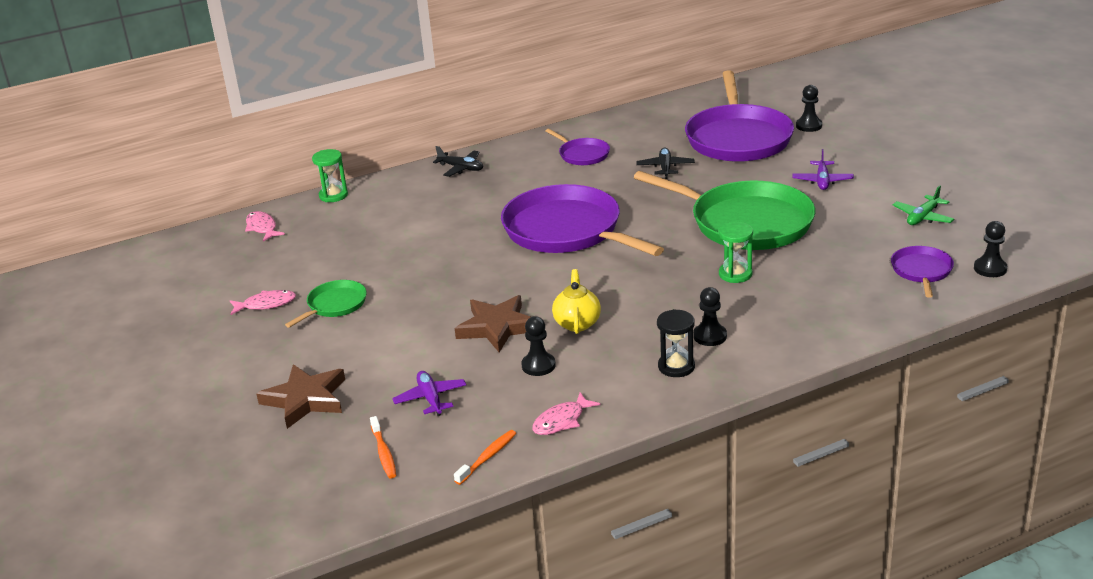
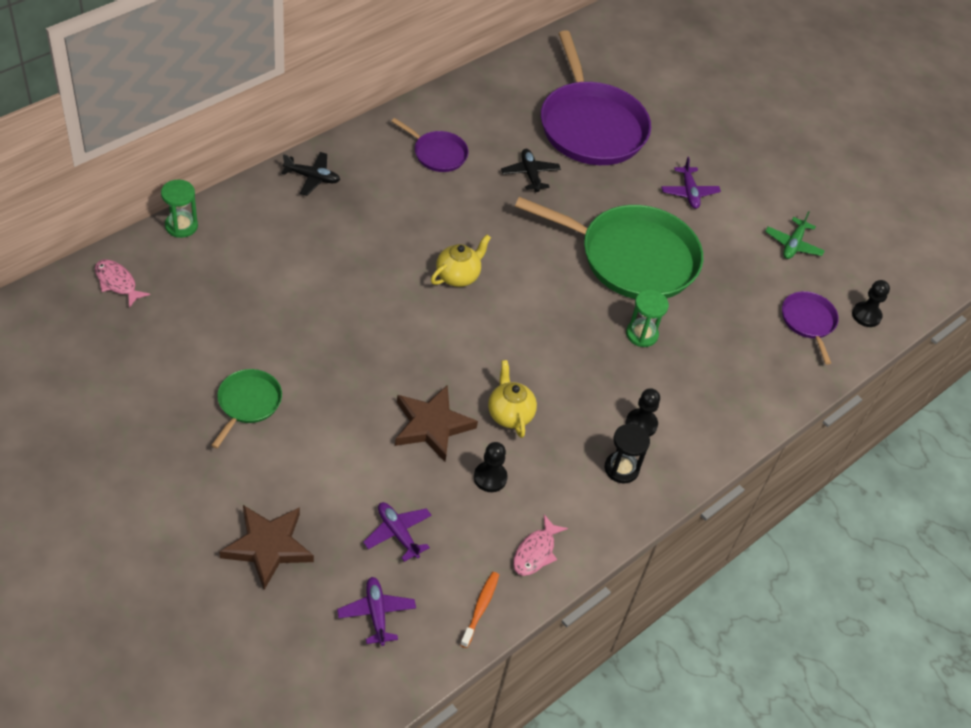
camera: 25 degrees left, 20 degrees up
pink fish [230,290,296,315] -> none
orange toothbrush [370,416,396,479] -> purple plane [337,577,416,646]
purple pan [501,184,664,256] -> yellow teapot [431,234,491,287]
black pawn [796,85,822,132] -> none

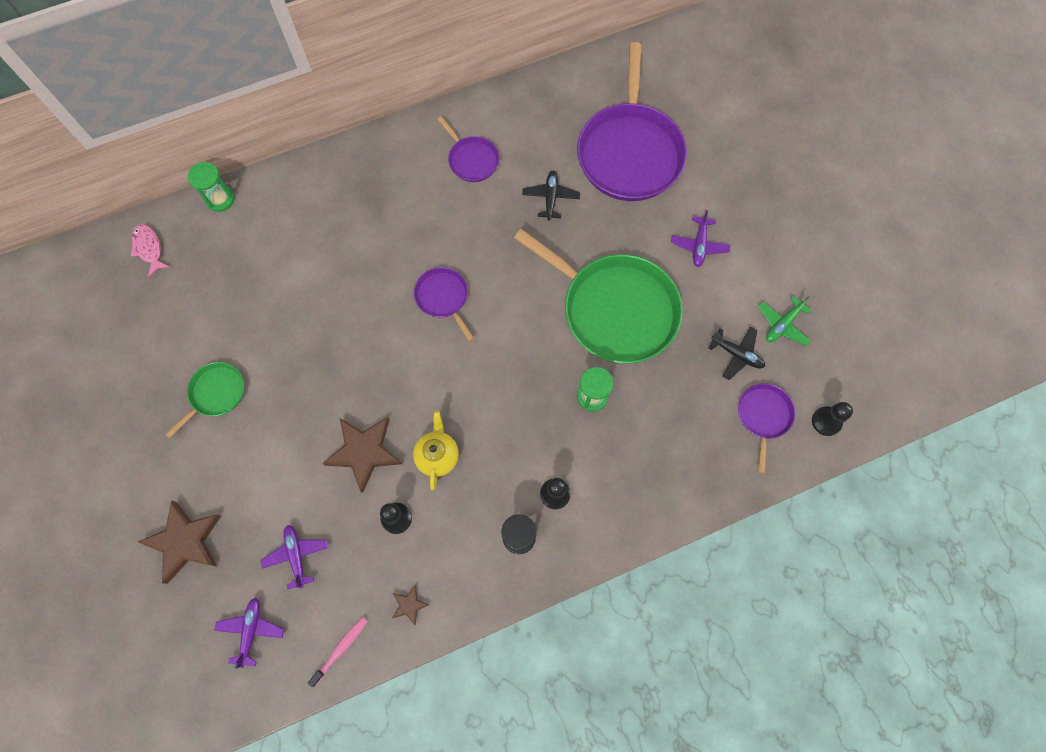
camera: 25 degrees right, 20 degrees up
black plane [281,152,340,196] -> black plane moved to [709,326,765,380]
yellow teapot [431,234,491,287] -> purple pan [414,267,474,341]
orange toothbrush [460,572,499,648] -> pink toothbrush [308,617,368,687]
pink fish [513,515,568,576] -> brown star [392,585,429,625]

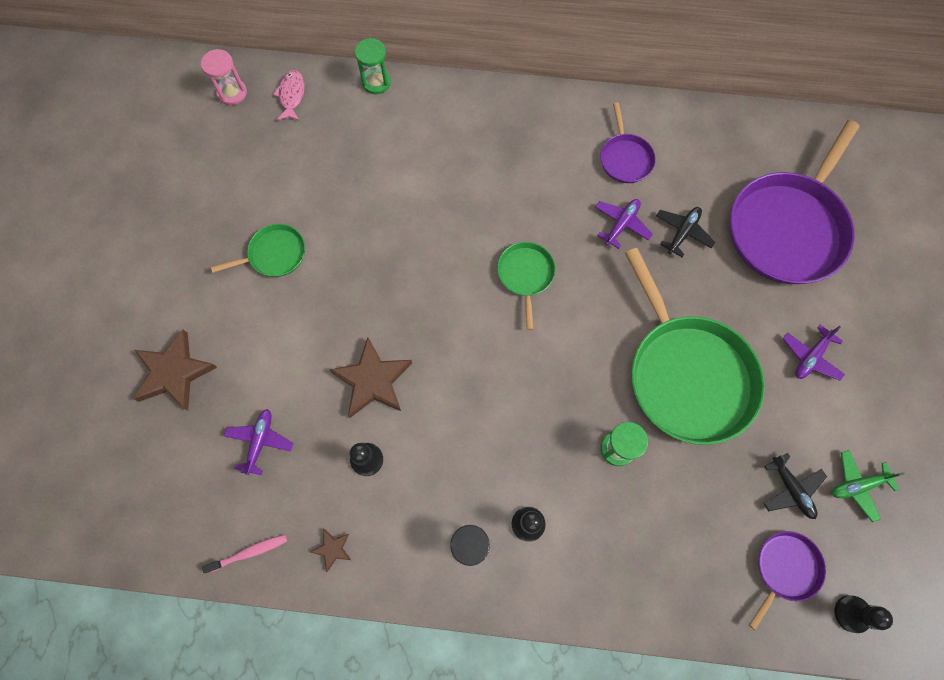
camera: 30 degrees right, 0 degrees up
purple plane [214,598,284,669] -> purple plane moved to [595,199,653,249]
yellow teapot [413,411,459,491] -> none
purple pan [414,267,474,341] -> green pan [497,242,555,330]
none -> pink hourglass [201,49,247,105]

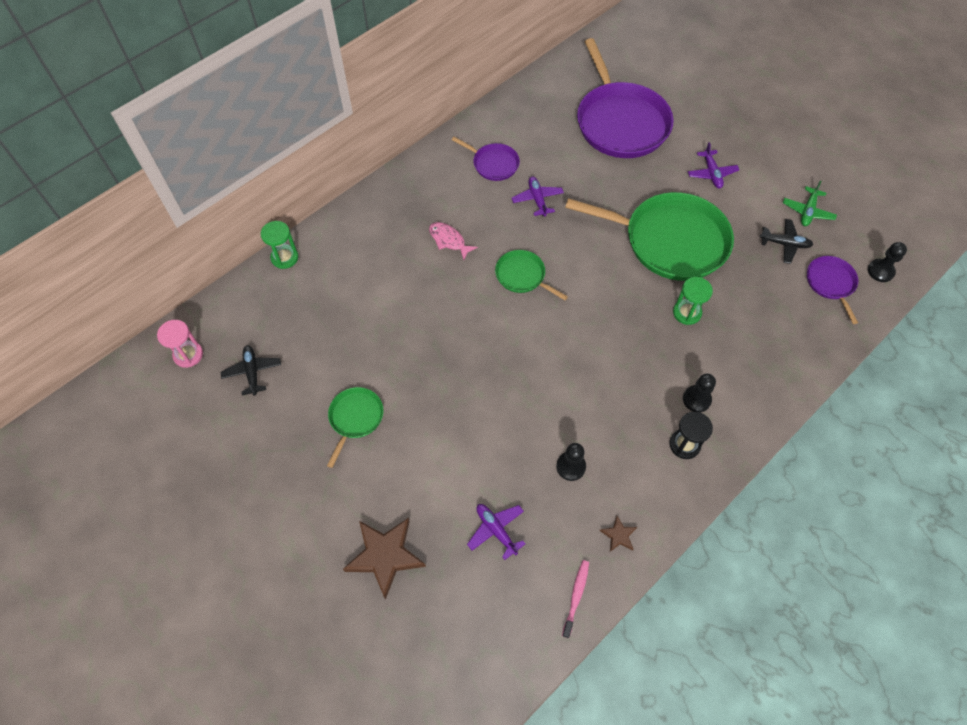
camera: 50 degrees left, 10 degrees down
pink fish [273,70,305,121] -> pink fish moved to [429,222,478,260]
brown star [329,337,412,418] -> none
black plane [656,207,715,257] -> black plane moved to [221,345,281,396]

